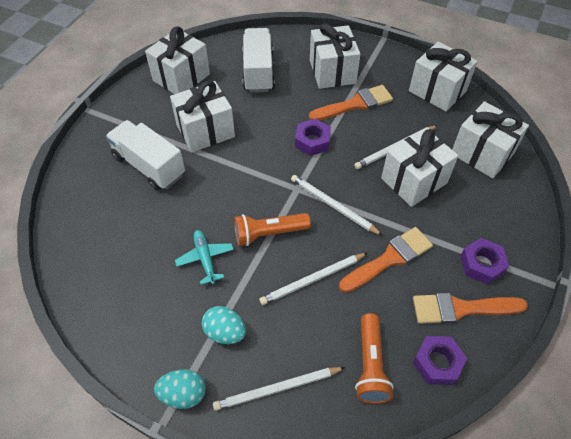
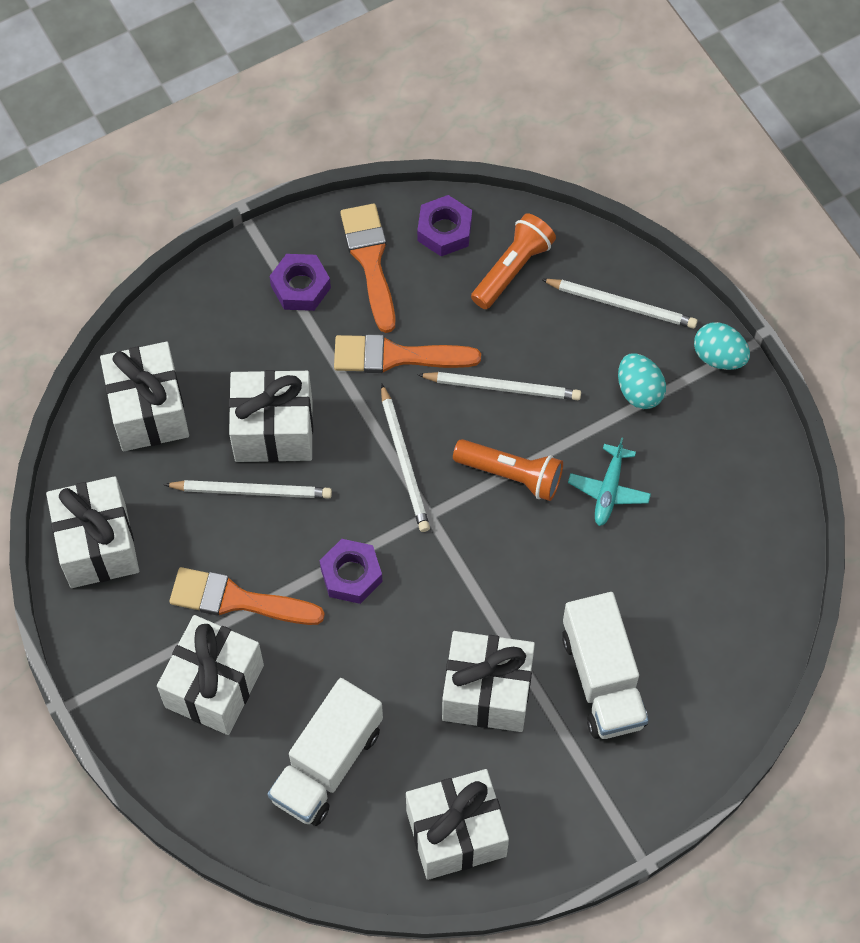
camera: 145 degrees left, 10 degrees up
orange brush [413,293,528,324] -> orange brush turned 135 degrees counterclockwise [340,204,395,333]

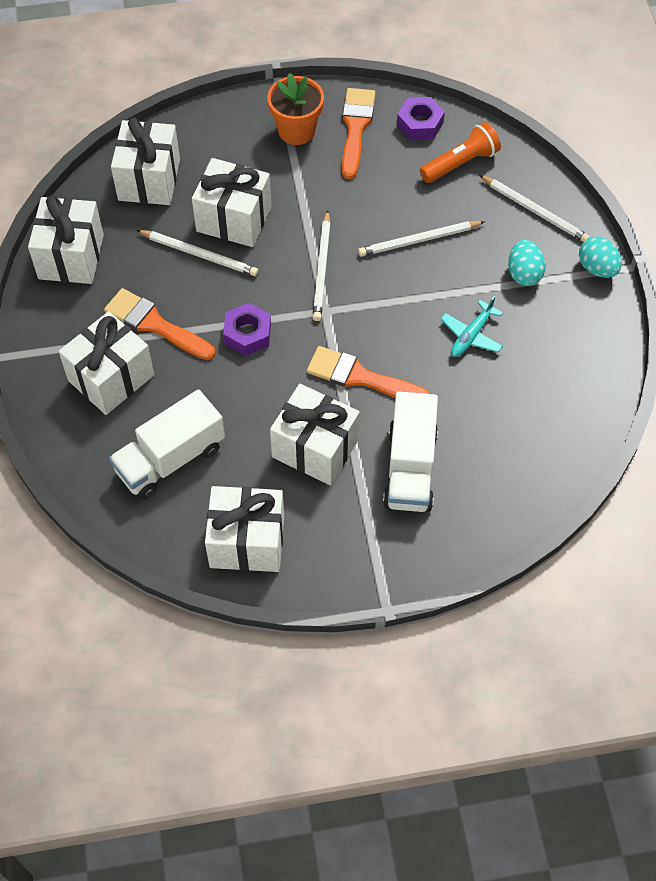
camera: 20 degrees right, 5 degrees down
purple nut [270,254,331,311] -> orange flower pot [267,73,324,145]
orange brush [334,334,481,373] -> orange brush moved to [307,346,430,398]
white pencil [417,372,581,400] -> white pencil turned 135 degrees clockwise [358,221,485,257]
orange flashlight [453,439,563,501] -> none

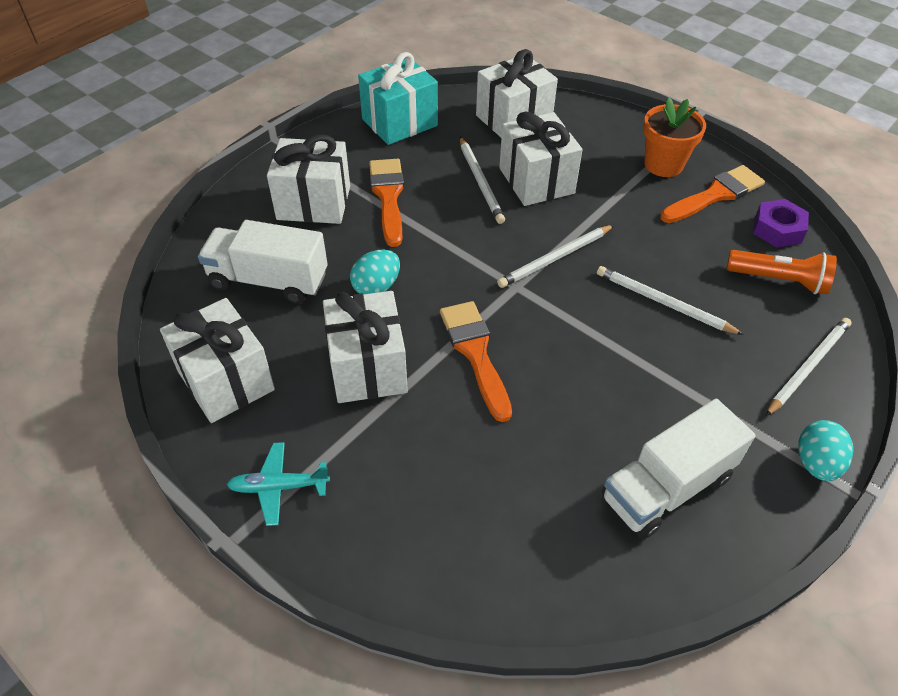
camera: 50 degrees right, 10 degrees down
white gift [28,195,104,284] -> turquoise gift [358,52,438,145]
purple nut [223,303,271,356] -> none
white truck [383,392,438,512] -> white truck moved to [602,399,756,539]
turquoise plane [441,296,503,357] -> turquoise plane moved to [227,442,330,526]
white pencil [479,175,590,242] -> white pencil turned 135 degrees counterclockwise [766,318,852,416]
turquoise egg [508,240,546,286] -> turquoise egg moved to [350,250,400,294]

